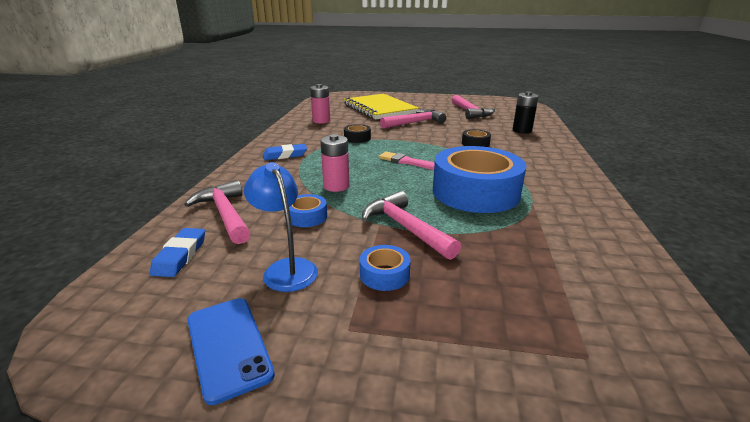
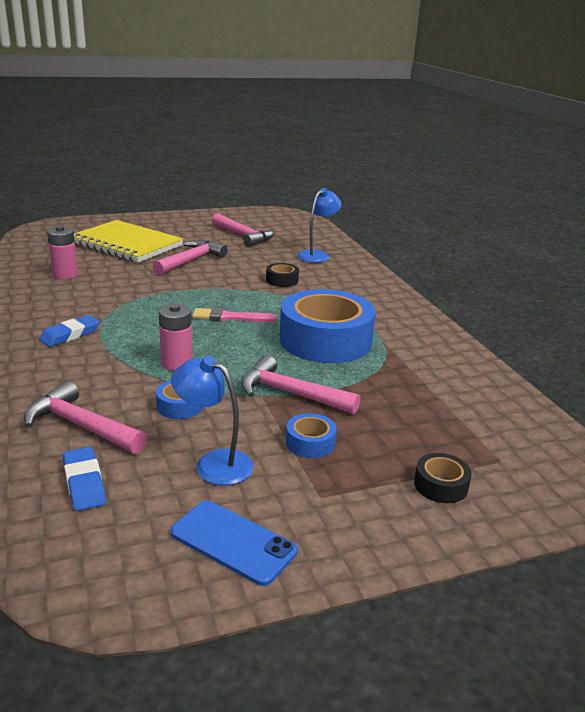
camera: 30 degrees left, 0 degrees up
black tape [344,124,371,143] -> black tape moved to [414,453,472,503]
black battery [513,91,539,134] -> blue lamp [297,188,342,263]

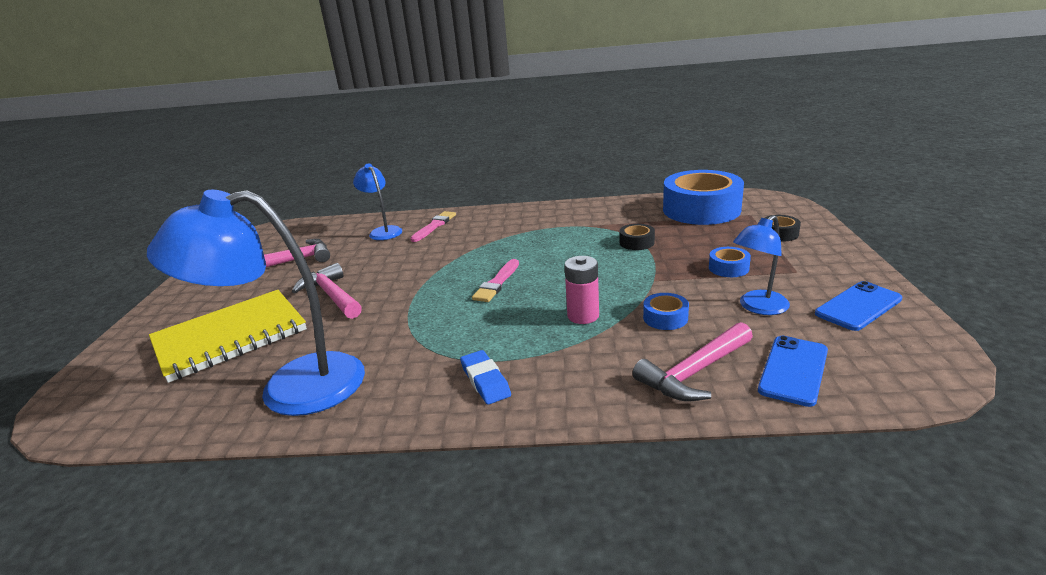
camera: 65 degrees left, 0 degrees up
pink battery [47,226,78,280] -> blue lamp [147,190,365,416]
blue eraser [63,447,106,511] -> blue phone [758,336,828,407]
pink hammer [241,355,360,414] -> none
black tape [266,263,299,287] -> black tape moved to [619,224,655,250]
blue tape [280,289,376,363] -> blue tape moved to [663,170,744,225]
none -> pink brush [410,211,456,242]

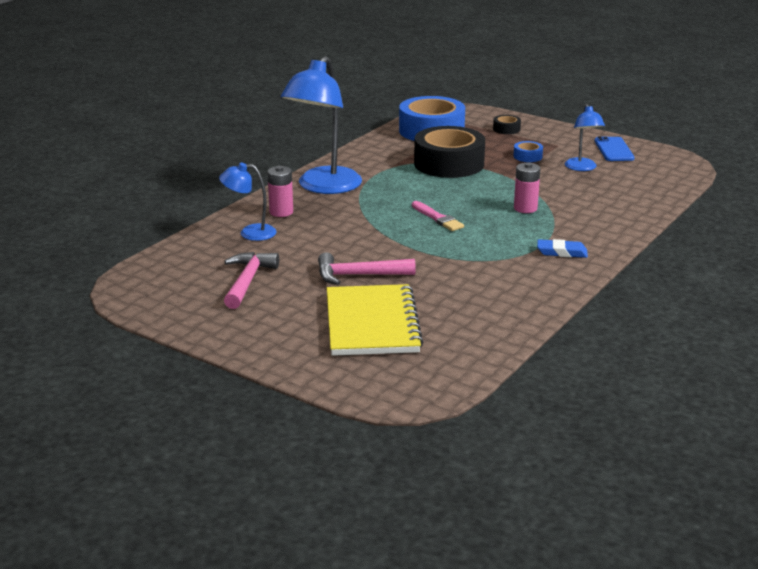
camera: 60 degrees left, 0 degrees up
blue lamp [147,190,365,416] -> blue lamp moved to [281,56,362,194]
pink brush [410,211,456,242] -> pink battery [267,166,293,217]
black tape [619,224,655,250] -> black tape [414,126,485,178], size x2.40
pink hammer [632,322,753,401] -> none
blue tape [643,293,689,330] -> none
blue phone [758,336,828,407] -> none

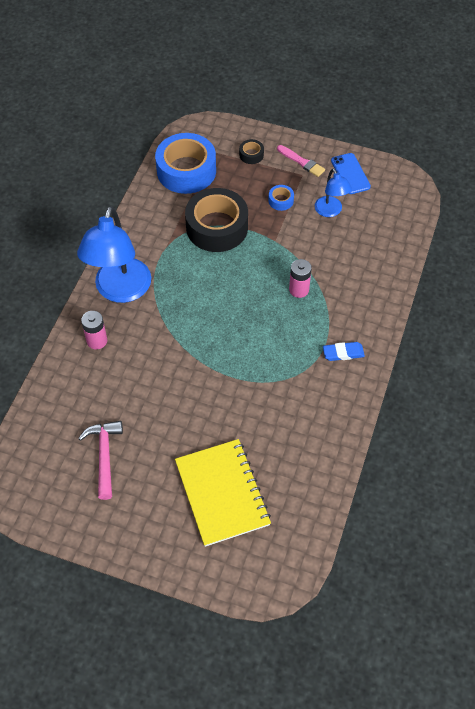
camera: 15 degrees left, 30 degrees up
blue lamp [219,162,277,241] -> none
pink hammer [318,252,416,285] -> none
pink brush [412,201,464,231] -> pink brush moved to [277,145,325,177]

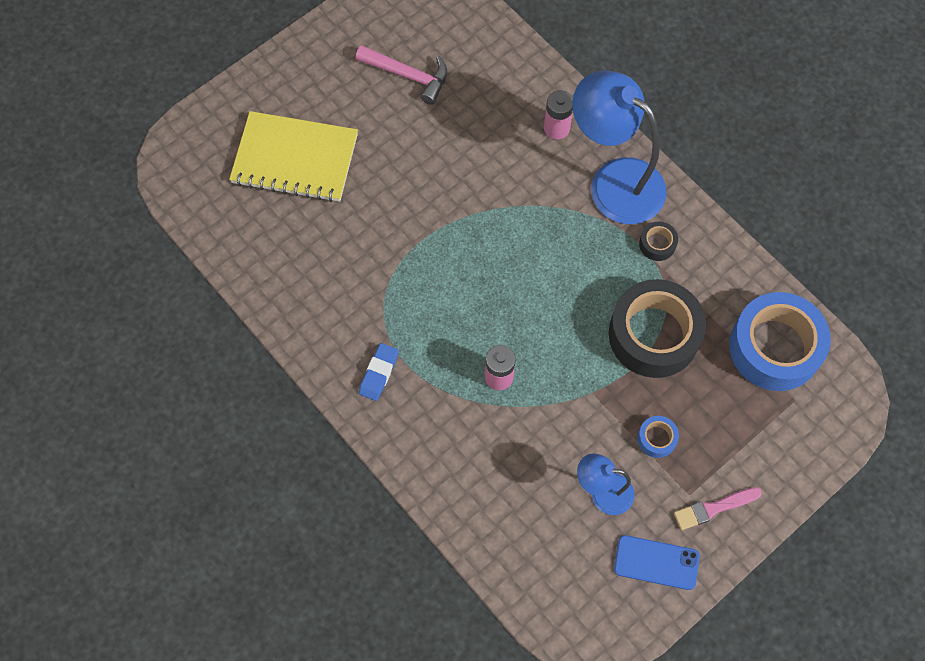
camera: 120 degrees right, 10 degrees up
black tape [239,139,264,164] -> black tape moved to [639,222,678,261]

